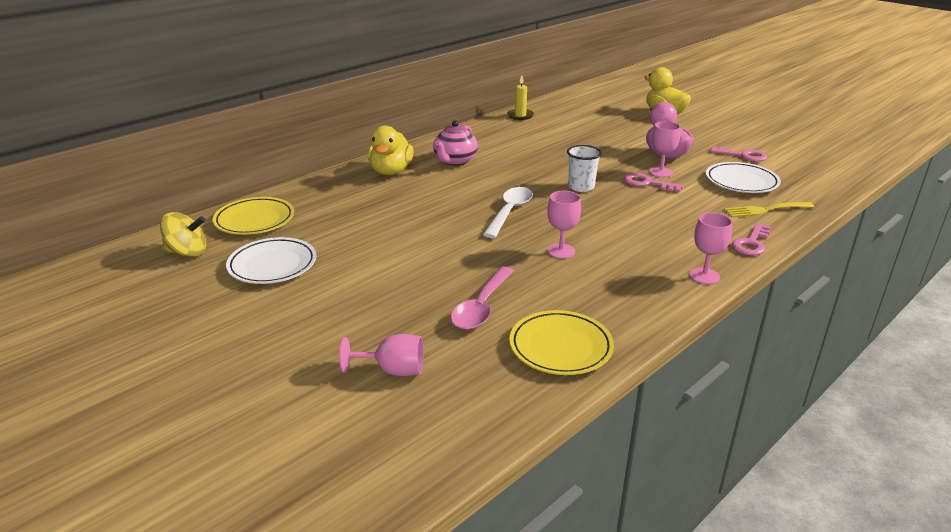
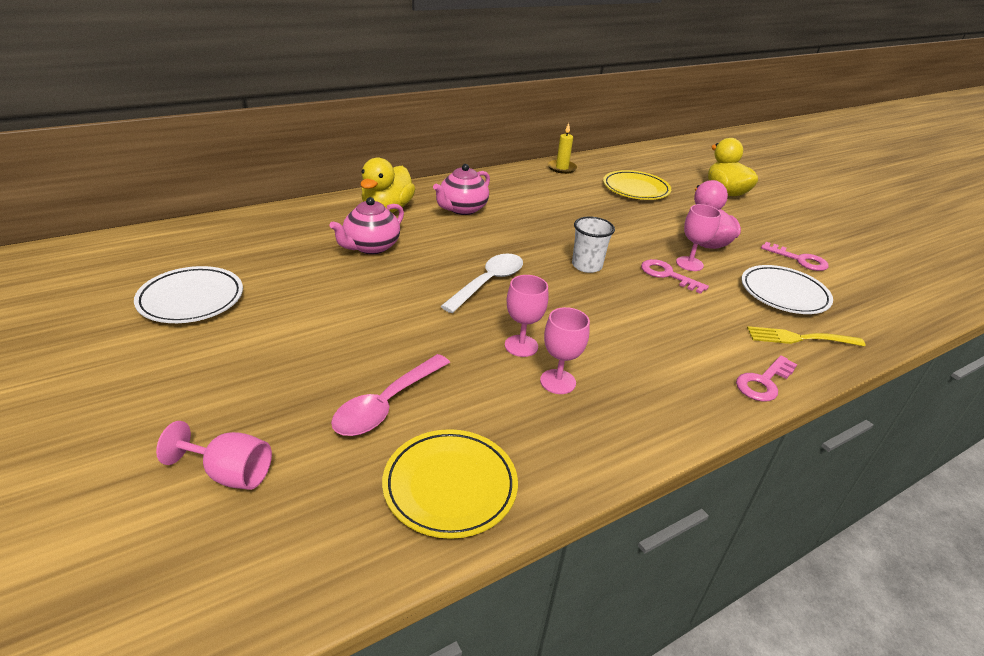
camera: 10 degrees right, 5 degrees up
yellow spinning top [160,212,206,257] -> none
yellow plate [213,197,294,235] -> yellow plate moved to [603,170,671,200]
pink goblet [690,213,732,284] -> pink goblet moved to [540,307,590,394]
none -> pink teapot [329,197,404,254]

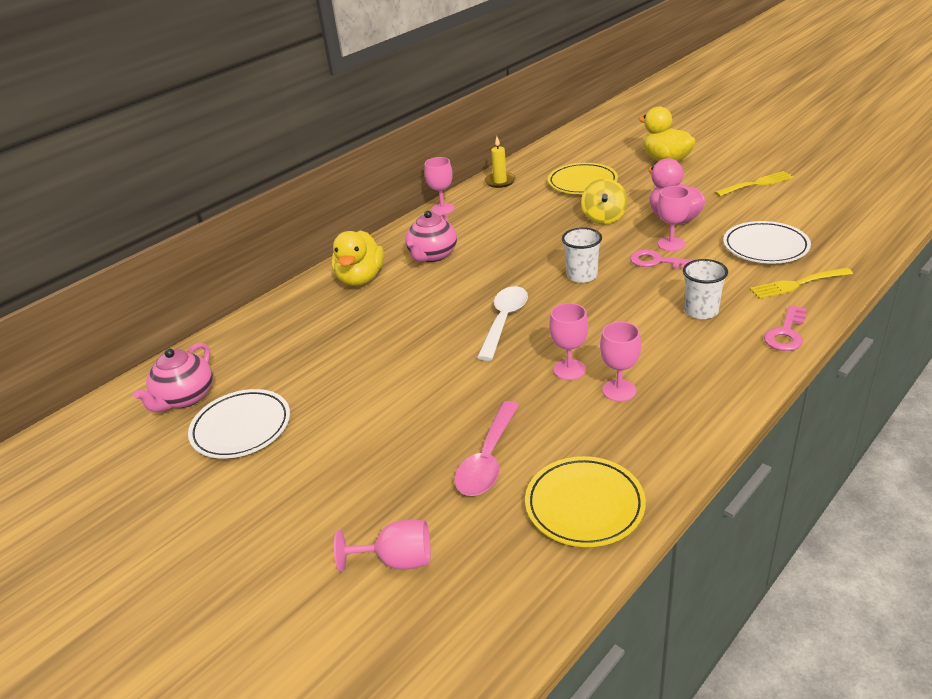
camera: 10 degrees left, 0 degrees up
pink teapot [329,197,404,254] -> pink teapot moved to [133,342,213,412]
pink key [761,242,829,271] -> none
none -> pink goblet [424,157,454,214]
none -> yellow spinning top [581,179,628,224]
none -> white cup [683,259,728,319]
none -> yellow fork [714,171,794,197]

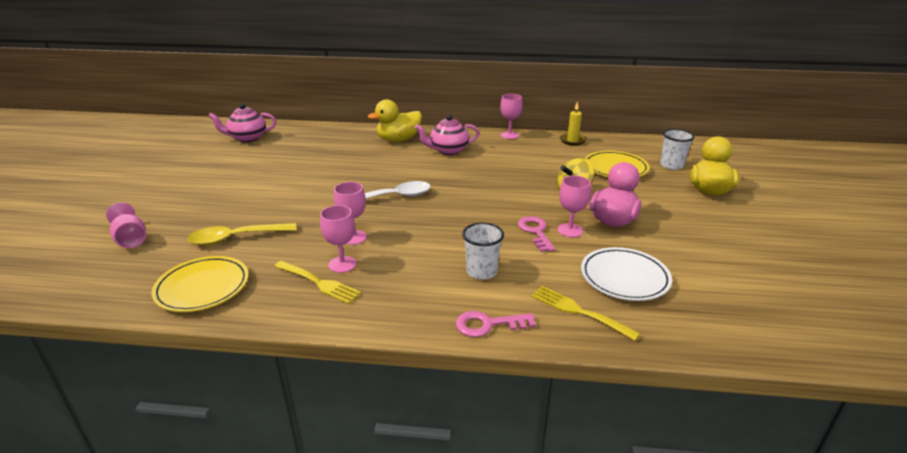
camera: 50 degrees right, 5 degrees down
white plate [188,389,290,459] -> none
pink spoon [455,401,519,496] -> yellow spoon [187,223,297,245]
white cup [562,227,602,283] -> white cup moved to [660,129,695,170]
yellow fork [714,171,794,197] -> yellow fork moved to [274,261,362,304]

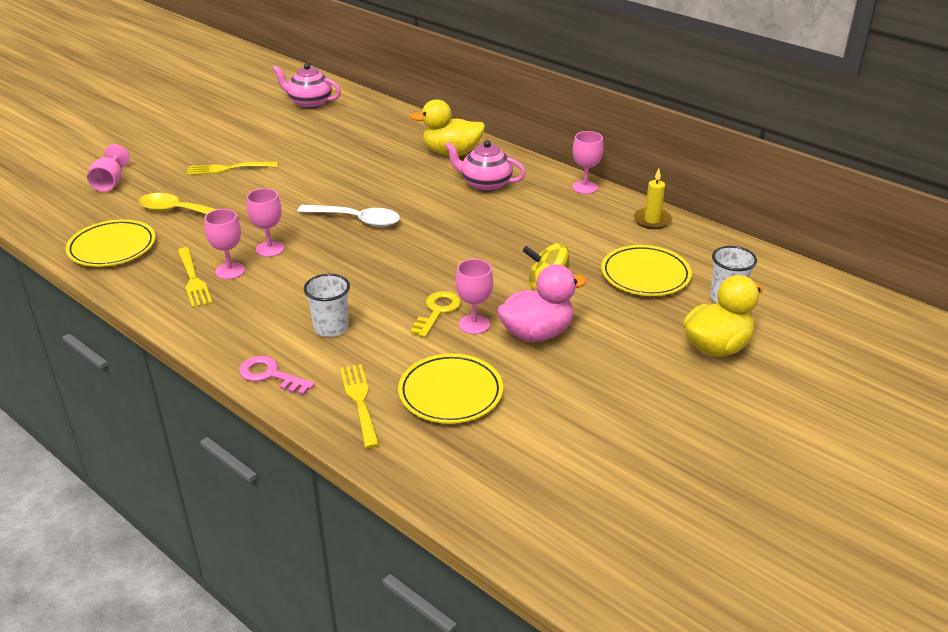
camera: 35 degrees right, 5 degrees up
pink key [518,216,555,252] -> yellow key [410,291,461,338]
white plate [581,247,672,301] -> yellow plate [398,354,503,424]
none -> yellow fork [187,162,278,175]

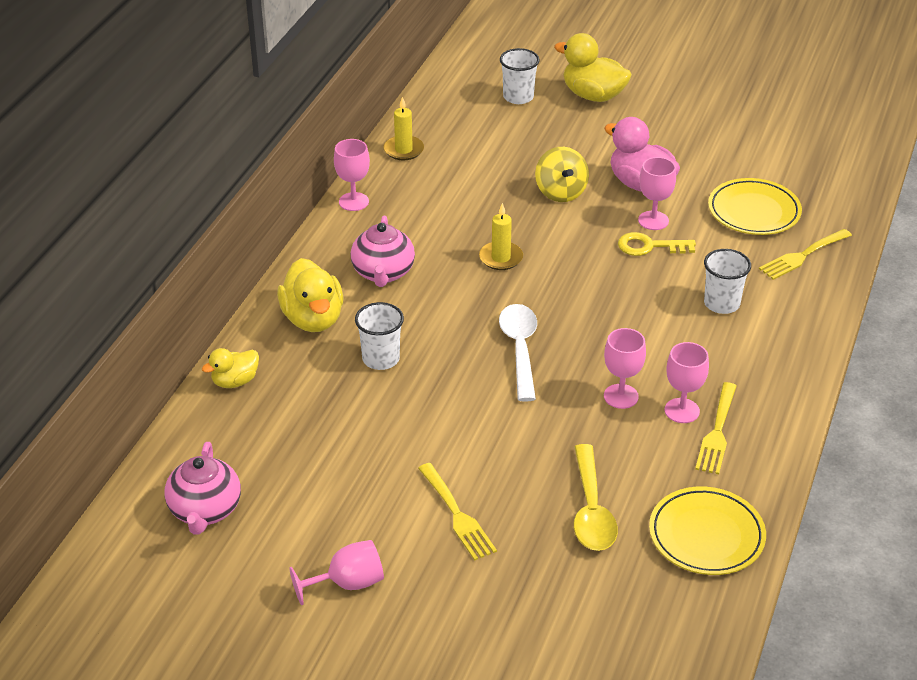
camera: 110 degrees left, 5 degrees up
pink goblet [87,144,130,192] -> pink goblet moved to [289,540,384,605]
yellow fork [178,247,213,308] -> yellow fork turned 150 degrees clockwise [695,382,737,474]
pink key [239,356,315,395] -> none
yellow plate [601,245,692,296] -> none
none -> yellow duck [202,348,259,388]
none -> white cup [355,302,404,370]
none -> yellow candle [479,203,523,270]

